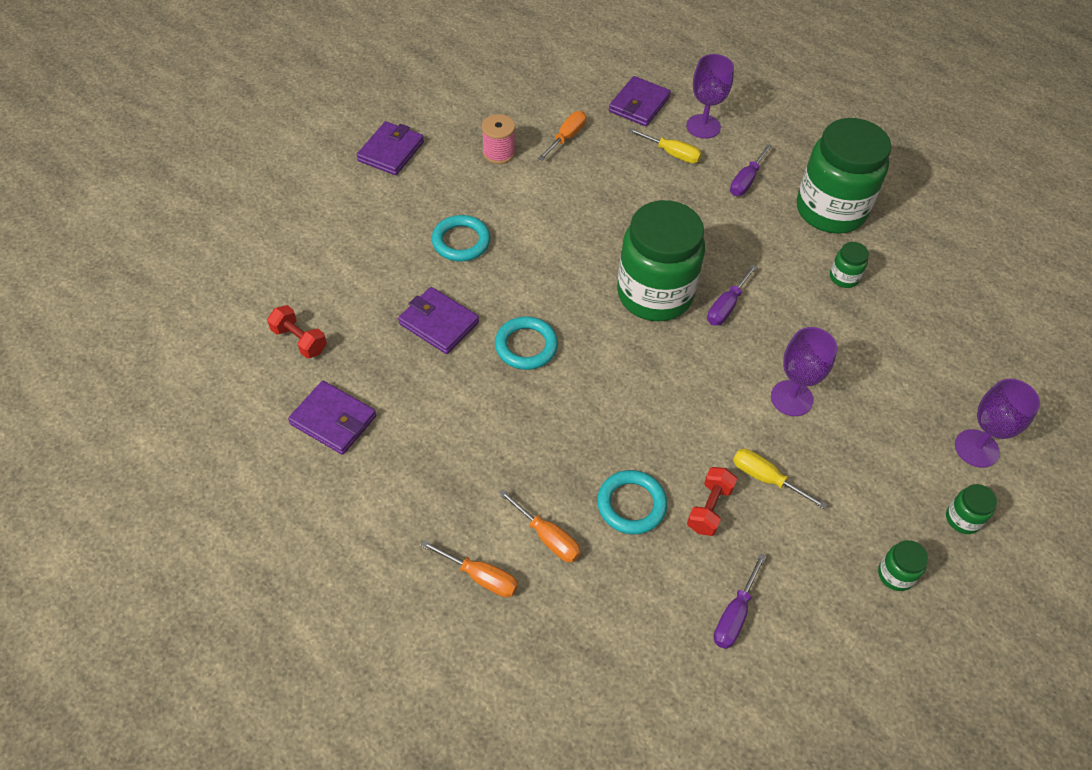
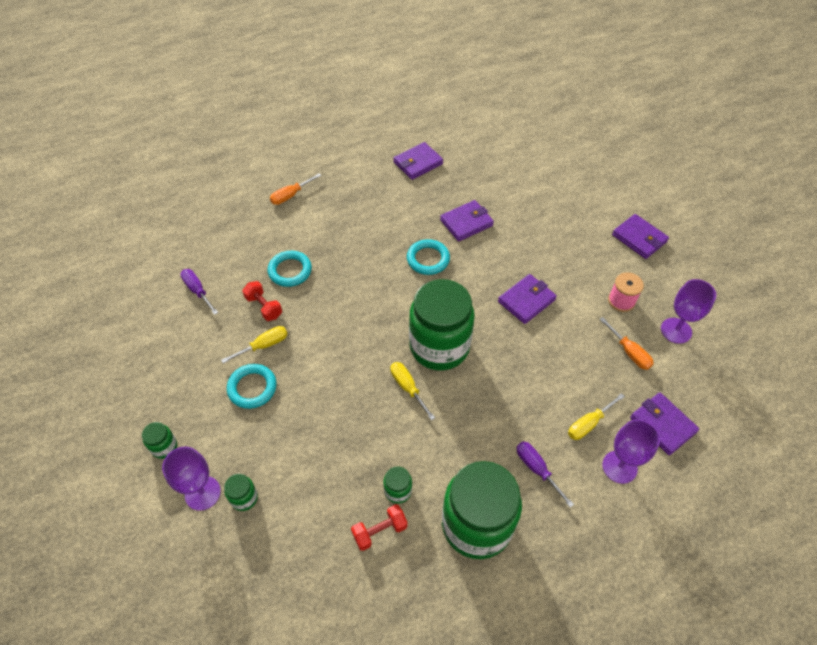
camera: 115 degrees right, 0 degrees up
red dumbbell [267,305,327,358] -> red dumbbell moved to [351,504,407,551]
turquoise ring [432,215,491,262] -> turquoise ring moved to [227,364,277,409]
orange screwdriver [499,489,581,562] -> none
purple screwdriver [707,264,757,326] -> yellow screwdriver [390,362,435,420]
purple goblet [771,327,837,416] -> purple goblet moved to [661,279,716,344]
green jar [878,540,928,591] -> green jar moved to [224,474,258,511]
none -> purple wallet [498,274,557,324]

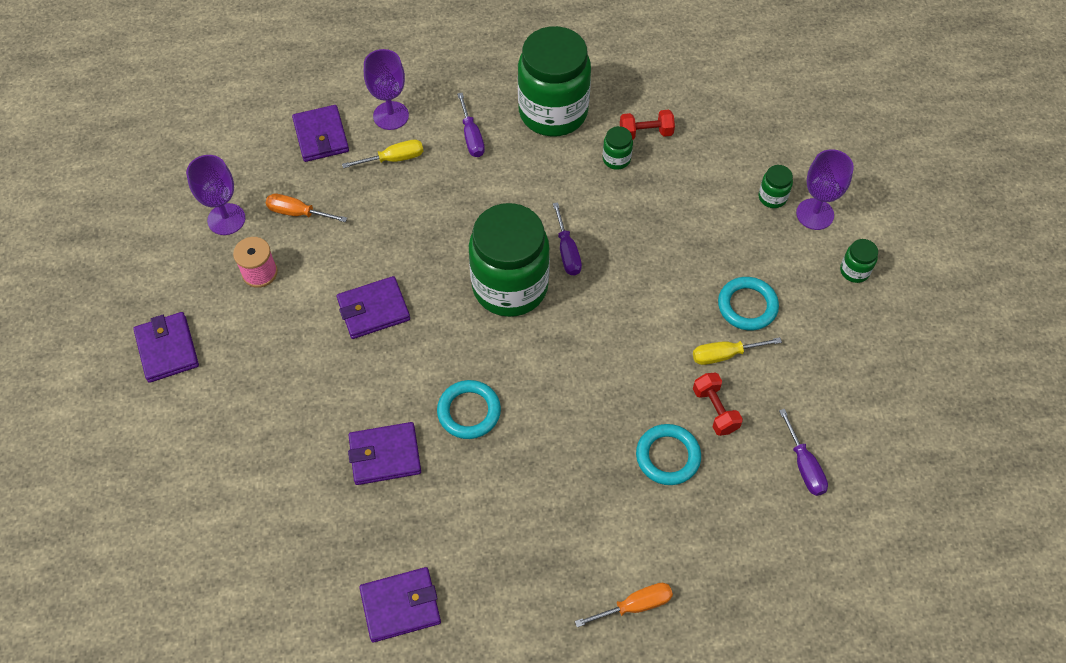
camera: 160 degrees left, 5 degrees up
yellow screwdriver [390,362,435,420] -> purple screwdriver [553,202,582,276]
orange screwdriver [599,317,654,370] -> orange screwdriver turned 60 degrees counterclockwise [266,194,347,222]

